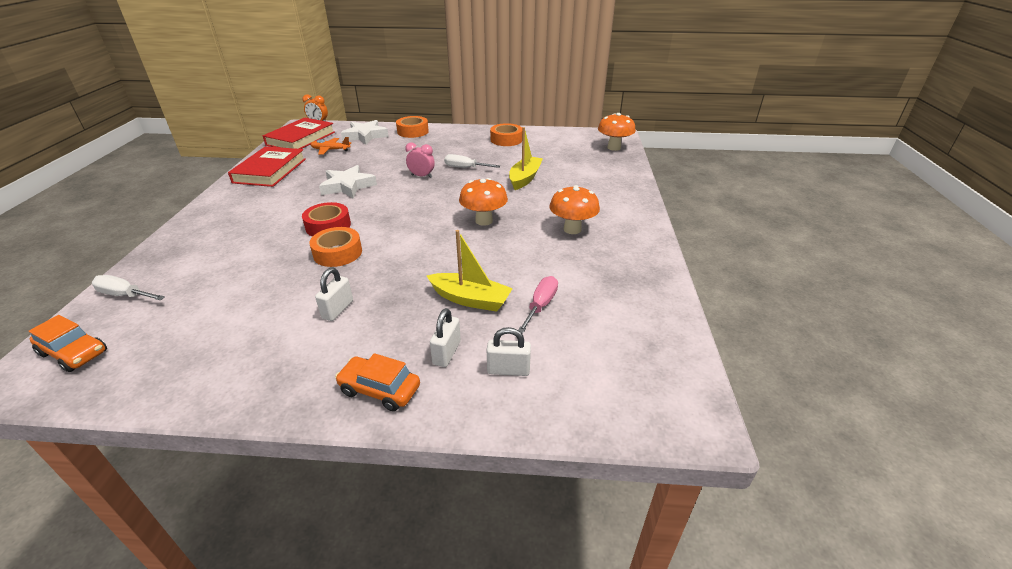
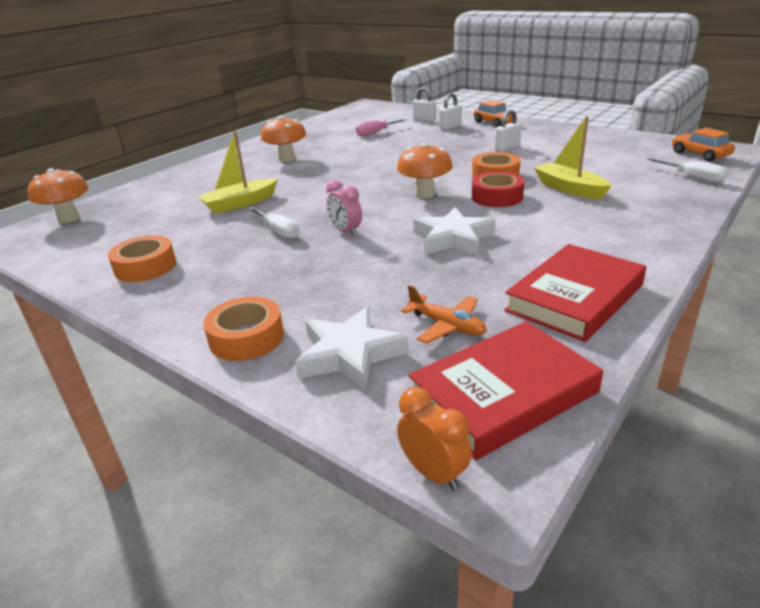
camera: 145 degrees left, 5 degrees down
yellow boat [427,230,513,312] -> yellow boat moved to [534,116,611,200]
orange mushroom [459,178,508,226] -> orange mushroom moved to [397,142,453,198]

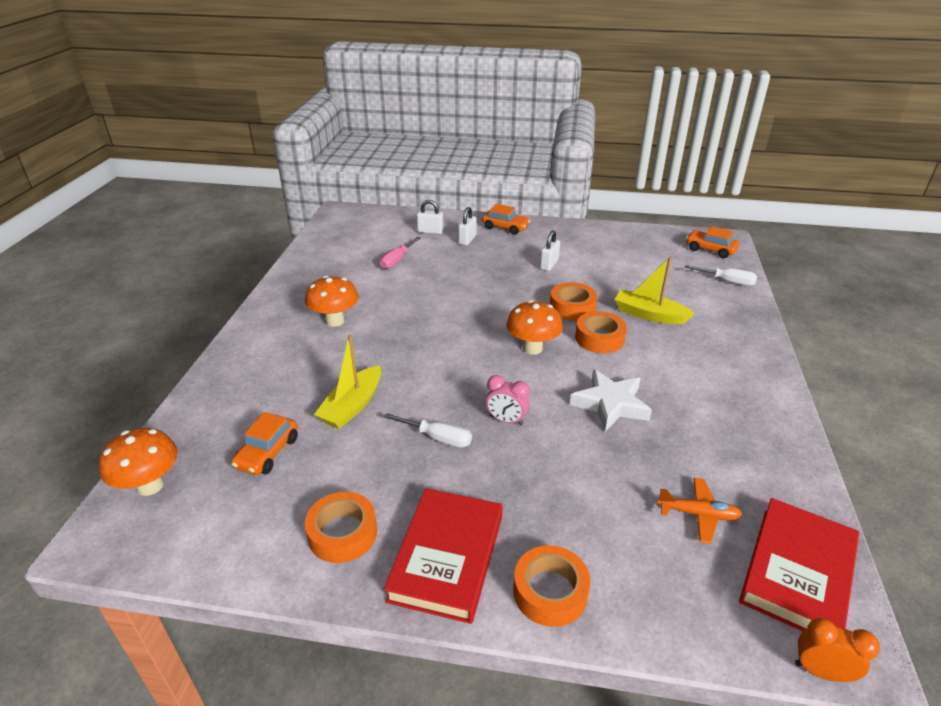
camera: 30 degrees left, 5 degrees up
white star [295,307,409,391] -> none
red tape [472,171,524,207] -> orange tape [575,311,627,353]
red book [504,244,646,342] -> red book moved to [384,488,503,624]
none -> orange car [231,412,298,475]

